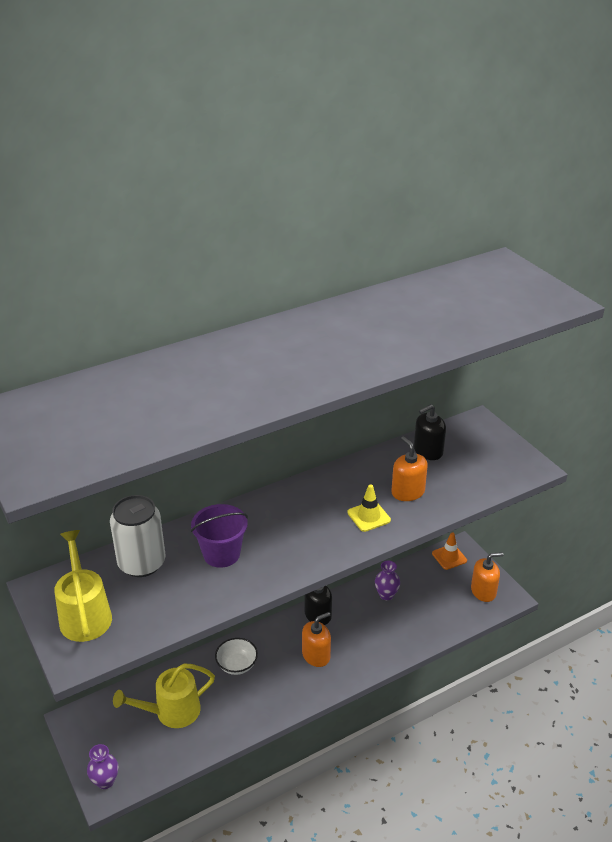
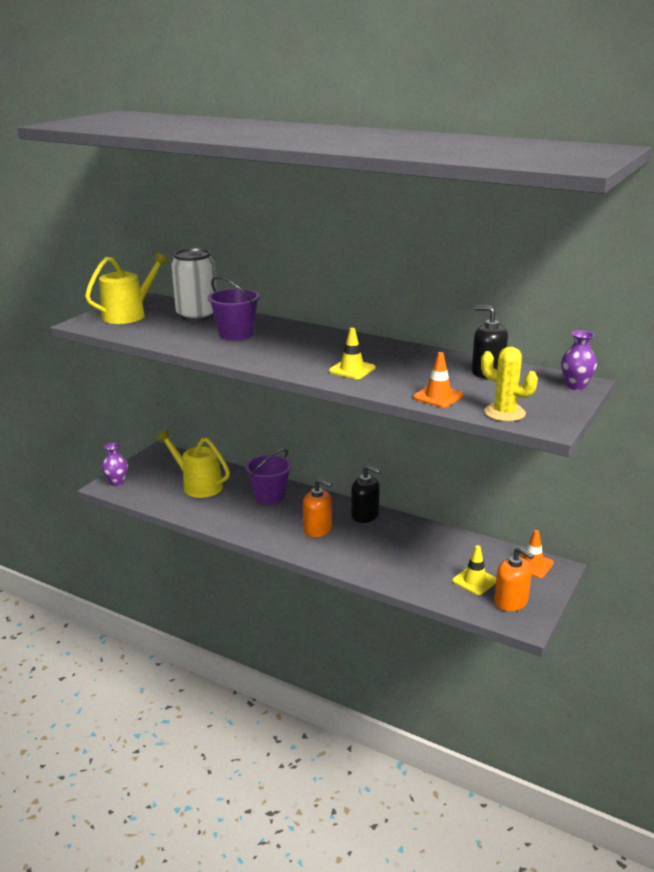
camera: 60 degrees right, 10 degrees down
white bowl [215,638,258,675] -> purple bucket [245,449,292,504]
purple vase [375,561,400,600] -> purple vase moved to [561,330,597,390]
orange soap dispenser [391,437,428,501] -> none
none -> orange traffic cone [413,352,464,408]
none -> yellow traffic cone [452,545,496,595]
none -> yellow cactus [481,347,538,422]

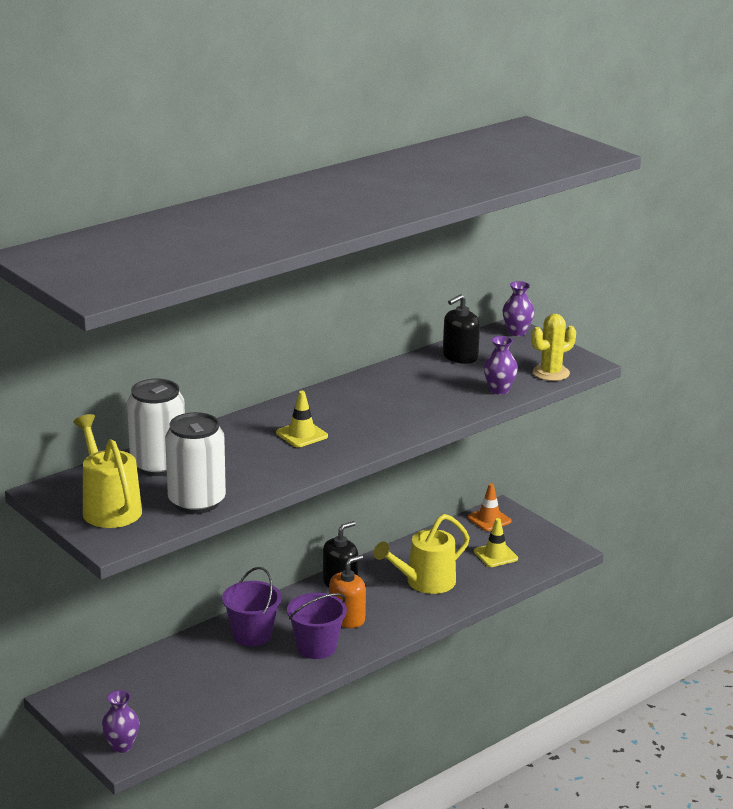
camera: 70 degrees left, 0 degrees up
yellow watering can [156,429,230,498] -> yellow watering can moved to [374,514,470,594]
purple bucket [208,276,260,340] -> purple bucket moved to [287,593,347,659]
yellow traffic cone [329,328,375,379] -> yellow traffic cone moved to [276,391,328,447]
orange traffic cone [413,352,464,408] -> purple vase [484,336,518,395]
orange soap dispenser [494,547,534,612] -> none
none -> white can [165,412,226,514]

